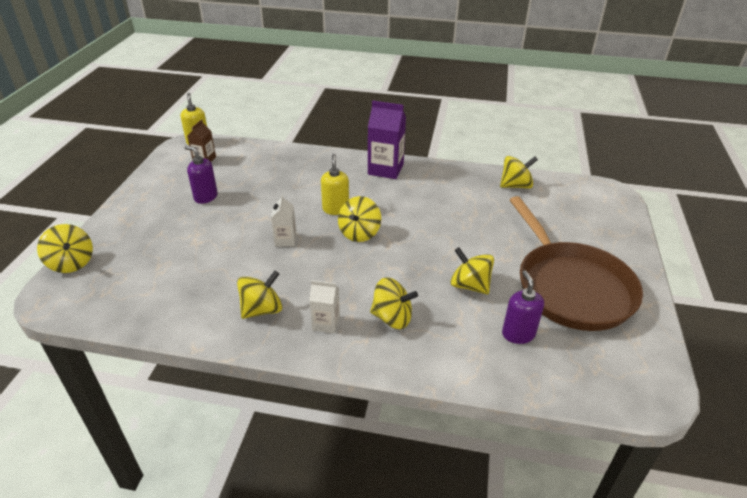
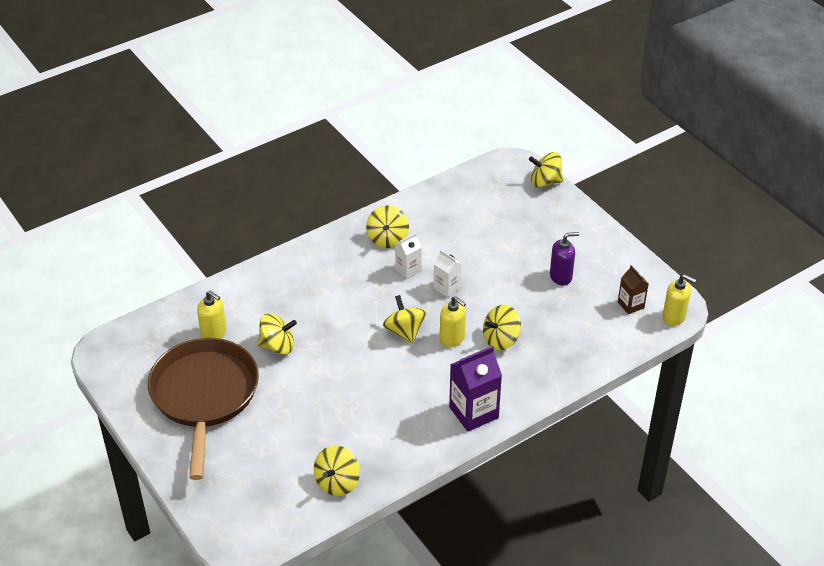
camera: 135 degrees right, 5 degrees up
white carton [309,280,340,333] -> white carton moved to [395,233,422,280]
yellow spinning top [370,277,418,329] -> yellow spinning top moved to [483,305,521,350]
purple soap dispenser [502,270,544,344] -> yellow soap dispenser [197,291,226,339]
brown pan [510,196,643,331] -> brown pan turned 60 degrees clockwise [148,338,259,480]

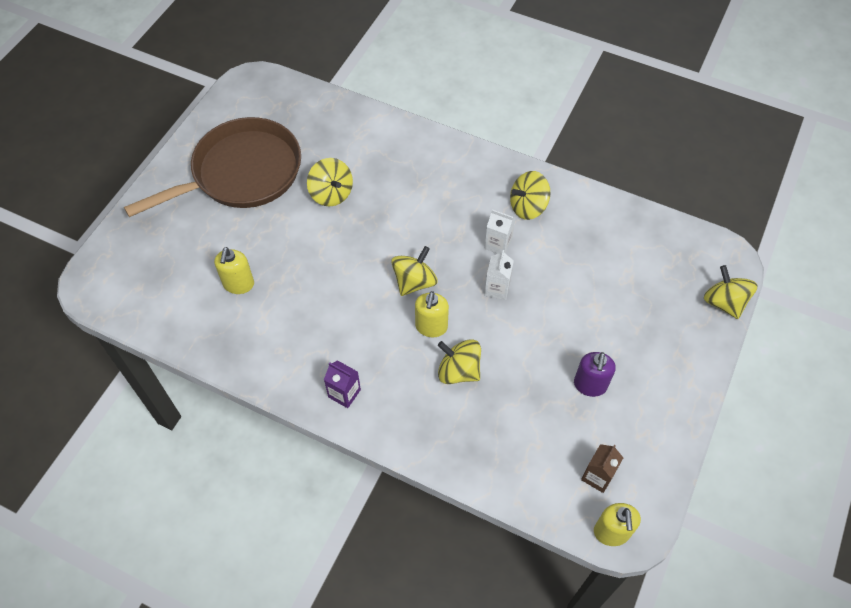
camera: 60 degrees right, 15 degrees up
yellow soap dispenser [197,291,226,339] -> yellow soap dispenser moved to [214,247,254,294]
yellow spinning top [314,446,360,496] -> none
purple carton [449,346,502,432] -> purple carton [324,360,361,408], size x0.58
purple soap dispenser [550,232,579,285] -> purple soap dispenser turned 60 degrees clockwise [574,352,616,397]

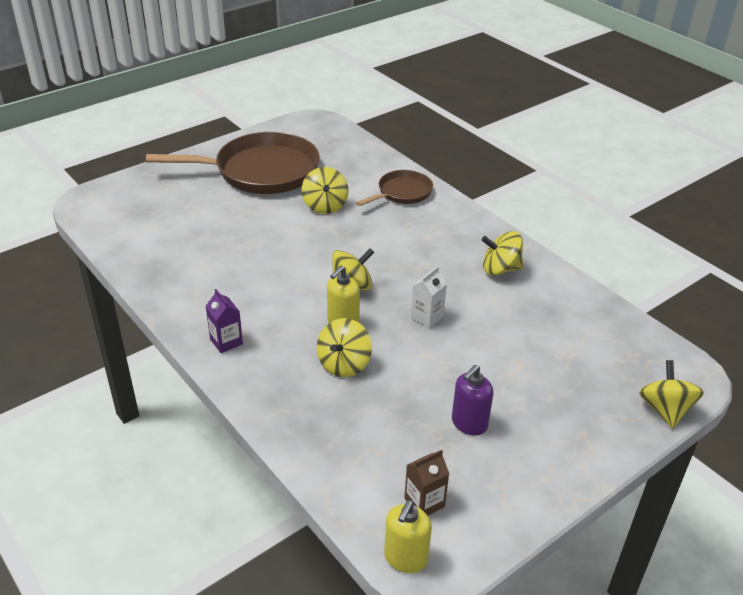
camera: 25 degrees right, 20 degrees down
yellow soap dispenser [214,247,254,294] -> none
yellow spinning top [438,339,481,384] -> yellow spinning top turned 120 degrees counterclockwise [317,318,372,377]
white carton [484,209,515,254] -> none
none -> brown pan [356,170,433,206]

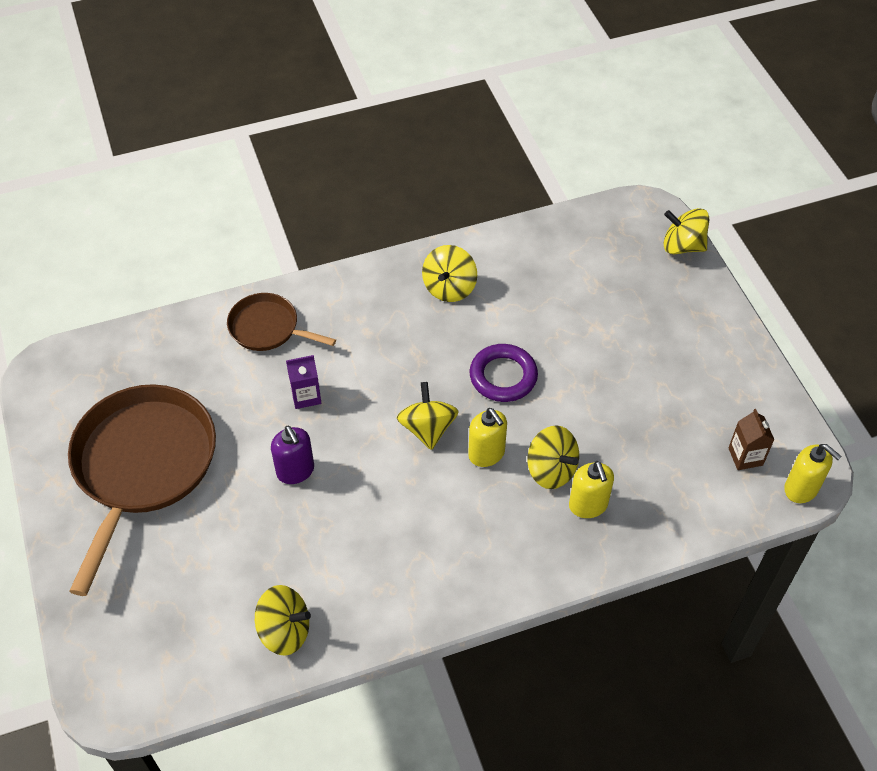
camera: 70 degrees left, 15 degrees up
purple carton [206,289,243,353] -> purple carton moved to [286,355,321,409]
yellow spinning top [302,167,349,214] -> yellow spinning top moved to [255,585,311,656]
brown pan [356,170,433,206] -> brown pan turned 45 degrees counterclockwise [227,293,336,351]
white carton [411,266,447,328] -> purple ring [469,344,538,402]
purple soap dispenser [452,365,493,436] -> purple soap dispenser moved to [271,426,314,484]
none -> yellow soap dispenser [569,461,614,518]

